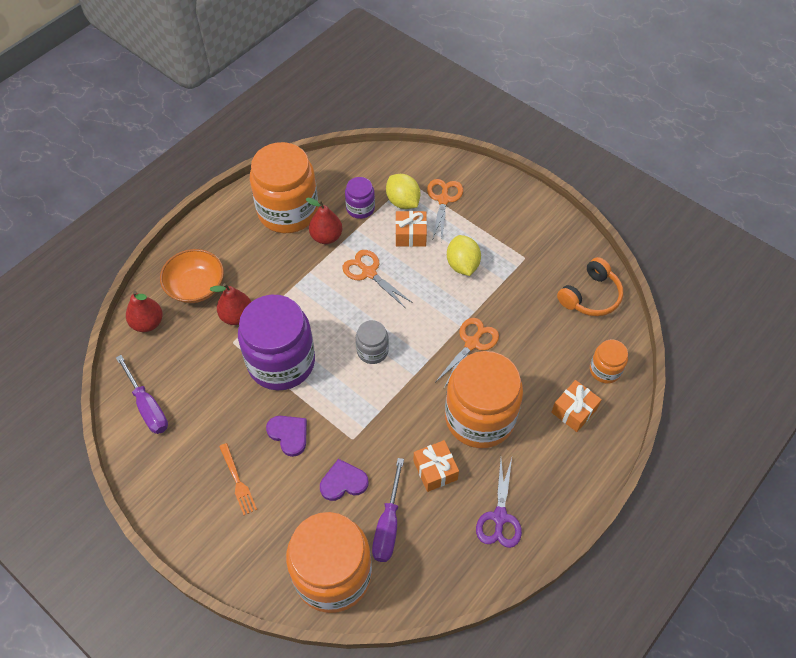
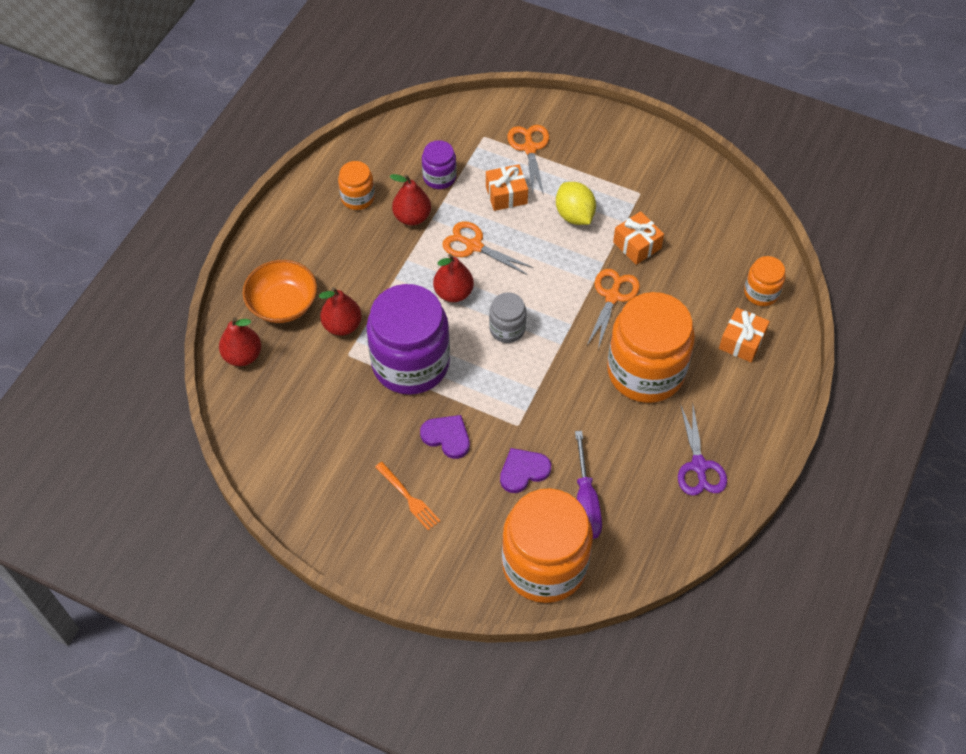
camera: 15 degrees left, 0 degrees up
purple screwdriver [116,355,168,434] -> none
orange jar [250,142,318,233] -> orange jar [338,161,375,210], size x0.47
yellow lemon [386,174,420,209] -> none
orange gift [413,440,459,492] -> orange gift moved to [613,211,664,265]
orange headphones [557,257,623,316] -> none
none -> red pear [433,254,474,302]

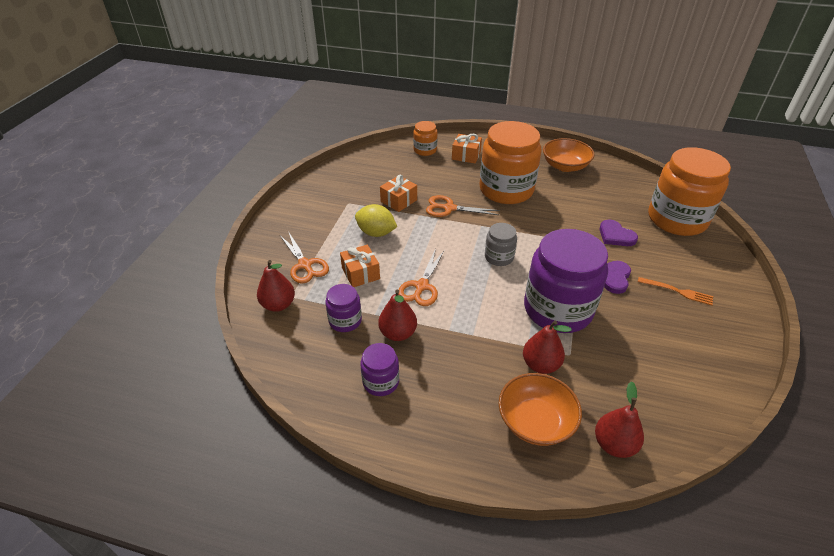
camera: 100 degrees left, 15 degrees down
orange jar [338,161,375,210] -> purple jar [360,343,399,396]
orange fork [375,462,440,531] -> orange fork turned 75 degrees clockwise [638,277,713,305]
red pear [433,254,474,302] -> red pear moved to [257,260,295,312]
orange scissors [507,125,549,195] -> orange scissors turned 105 degrees counterclockwise [280,231,329,283]
yellow lemon [556,182,596,225] -> yellow lemon turned 60 degrees clockwise [355,204,397,237]
purple screwdriver [575,431,602,539] -> none
purple scissors [678,404,727,496] -> orange bowl [543,138,595,172]

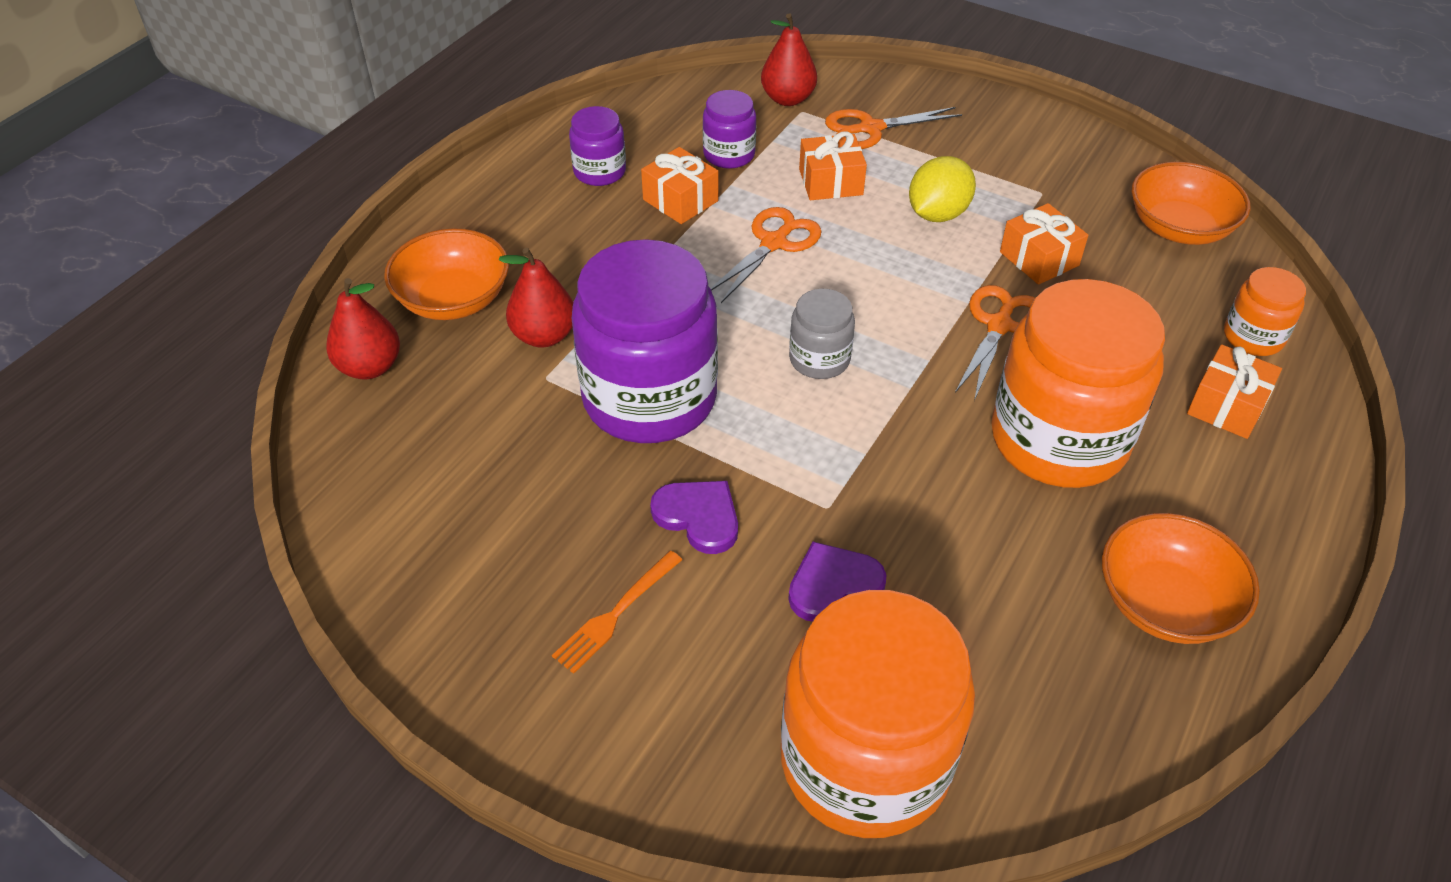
camera: 105 degrees right, 5 degrees up
red pear [378,290,417,341] -> orange gift [641,147,718,224]
orange scissors [398,249,445,306] -> orange scissors turned 90 degrees clockwise [710,207,822,303]
none -> orange bowl [1132,162,1251,245]

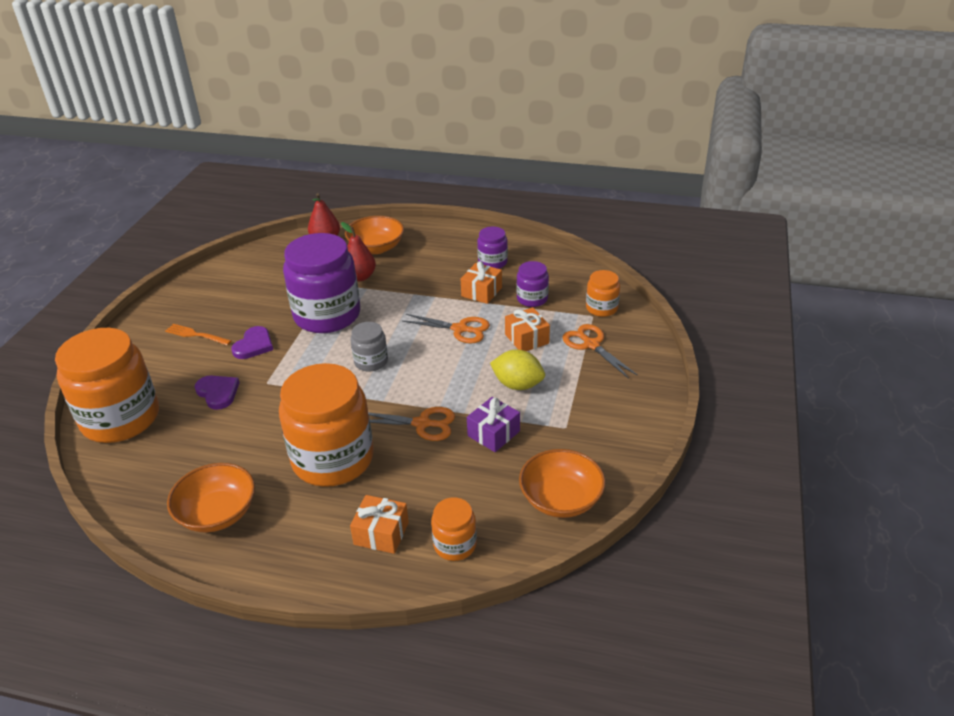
camera: 75 degrees right, 10 degrees down
red pear [761,13,817,106] -> orange jar [586,270,620,317]
orange gift [1000,203,1088,285] -> purple gift [467,397,520,452]

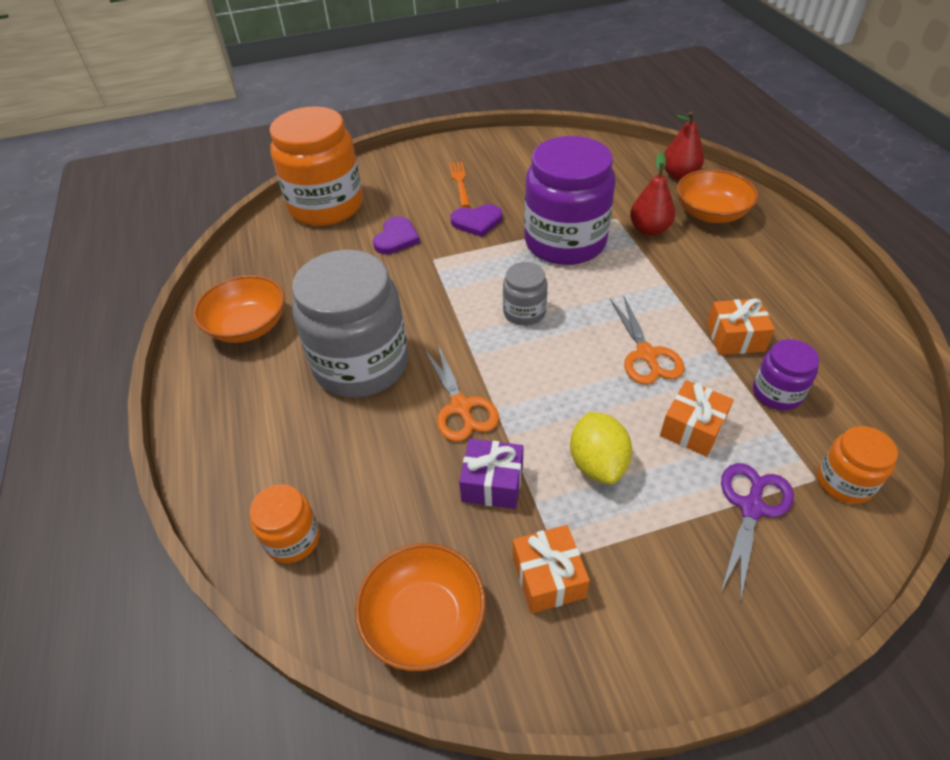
camera: 60 degrees right, 10 degrees up
orange jar [279,363,374,487] -> grey jar [292,250,408,398]
orange gift [350,495,409,554] -> orange gift moved to [513,525,590,613]
purple jar [477,227,508,269] -> none
orange scissors [562,324,638,379] -> purple scissors [720,463,794,602]

